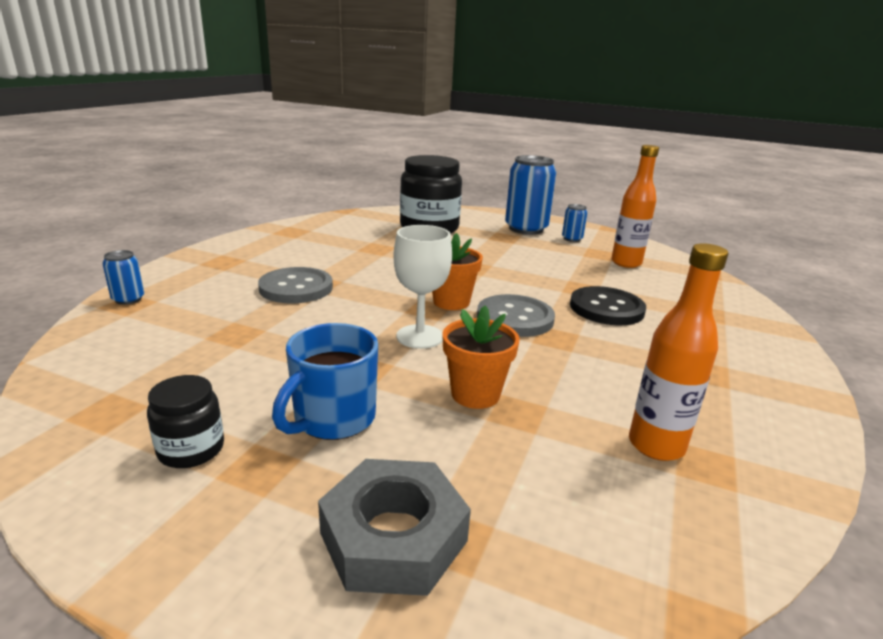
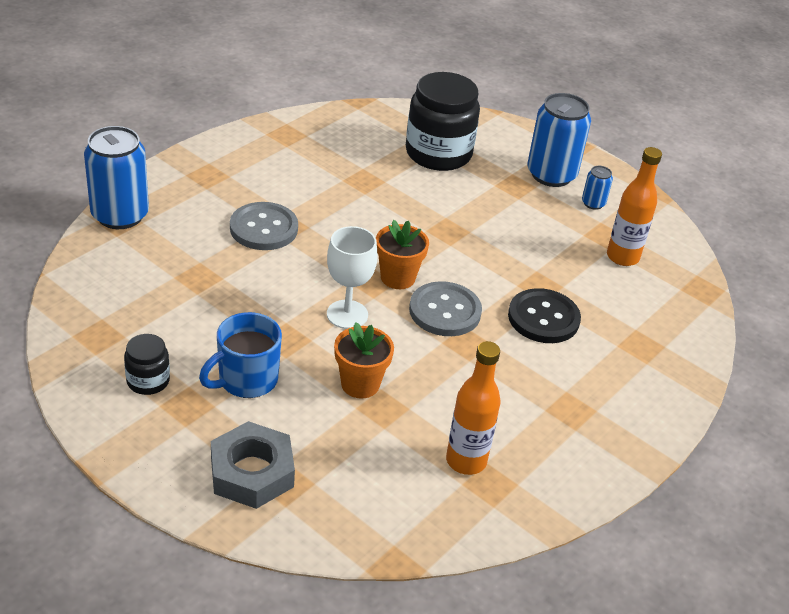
camera: 15 degrees right, 15 degrees up
blue can [103,250,144,305] -> blue can [84,126,149,229], size x2.14

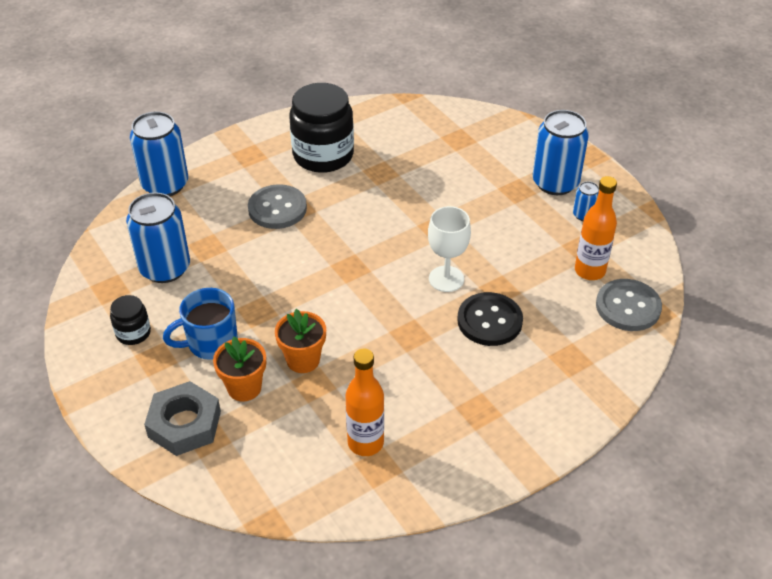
camera: 20 degrees right, 5 degrees up
white goblet [327,226,378,329] -> white goblet moved to [428,206,471,292]
orange flower pot [376,220,429,289] -> orange flower pot moved to [213,336,266,401]
black jar [406,72,480,171] -> black jar moved to [289,83,354,173]
grey button [409,281,482,336] -> grey button moved to [596,279,662,331]
none -> blue can [126,192,190,283]

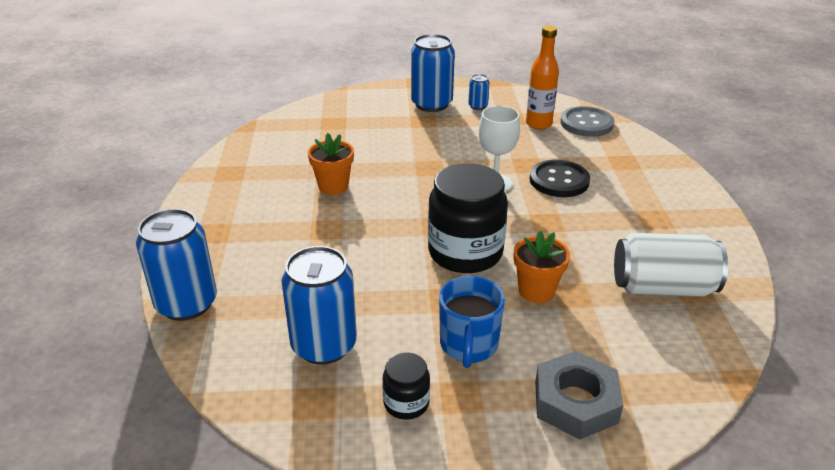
camera: 60 degrees left, 10 degrees down
orange flower pot [213,336,266,401] -> orange flower pot moved to [308,133,354,195]
grey button [248,184,307,229] -> none
black jar [289,83,354,173] -> black jar moved to [428,163,508,273]
orange bottle [345,349,384,456] -> white can [614,233,728,297]

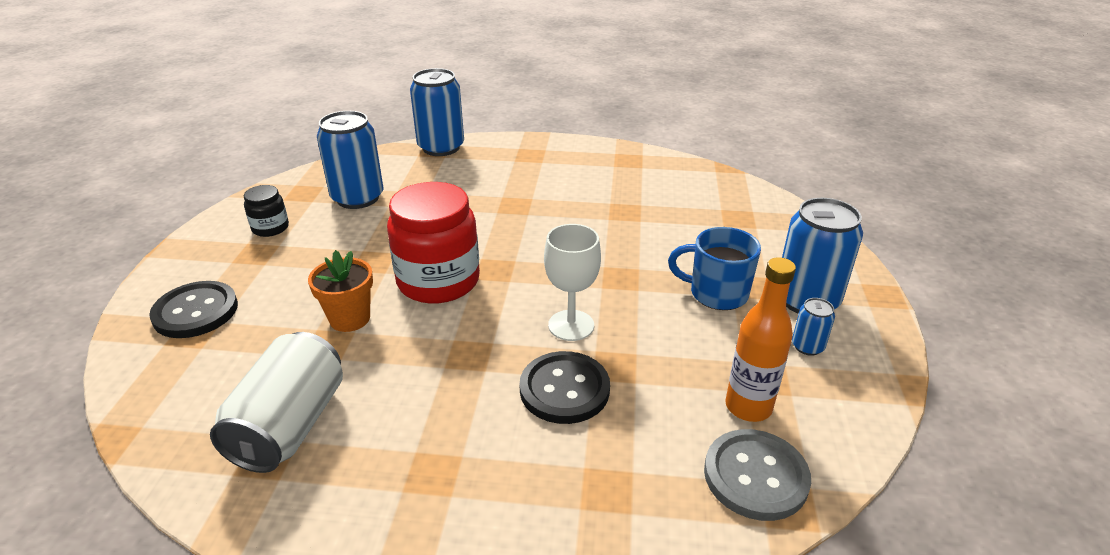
camera: 100 degrees right, 0 degrees up
orange flower pot [308,133,354,195] -> none
black jar [428,163,508,273] -> red jar [387,182,480,304]
blue mug [439,276,505,368] -> blue mug moved to [668,227,761,310]
grey nut [535,351,624,440] -> black button [149,281,238,338]

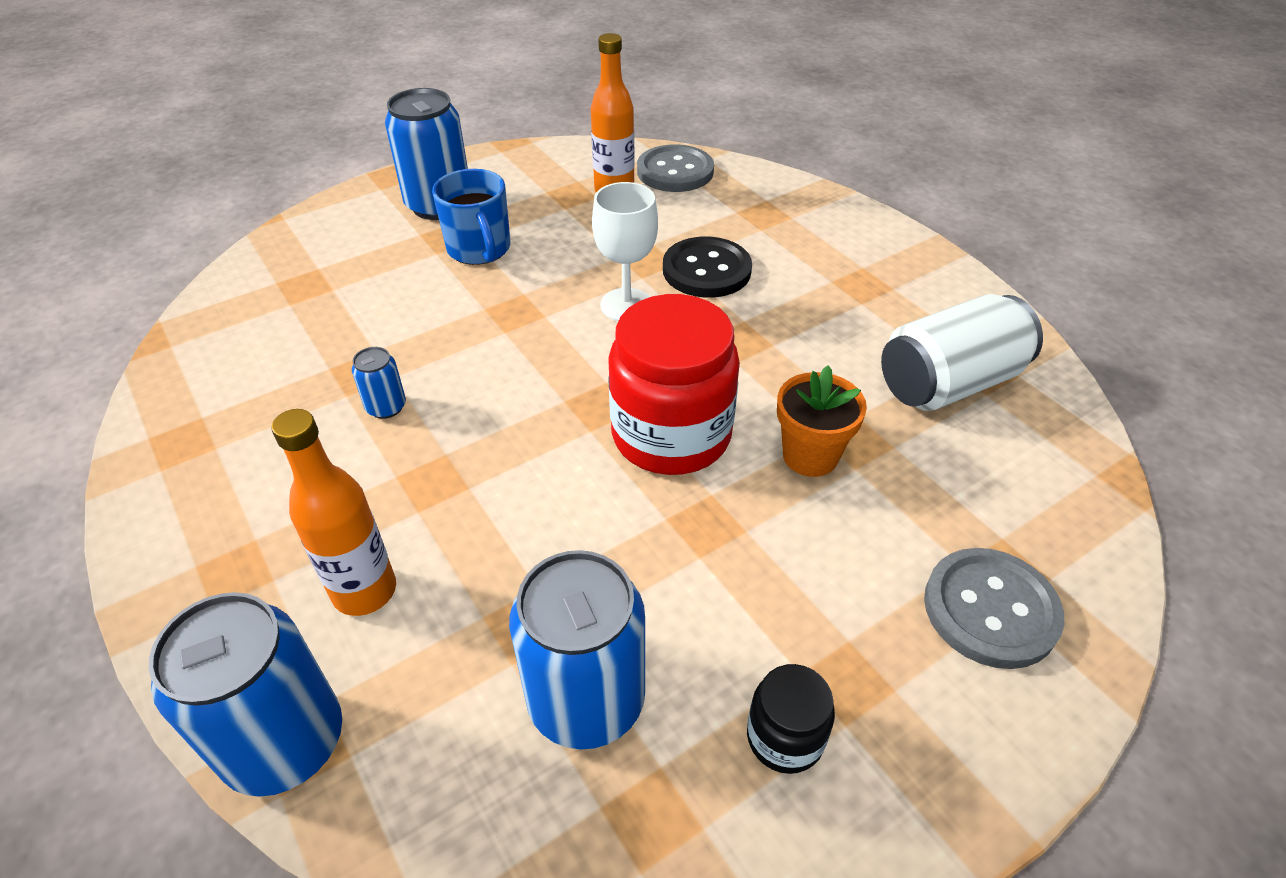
camera: 130 degrees left, 10 degrees up
black button [149,281,238,338] -> grey button [924,548,1064,669]
blue can [792,298,835,356] -> blue can moved to [352,347,406,419]
none -> orange bottle [271,409,396,616]

